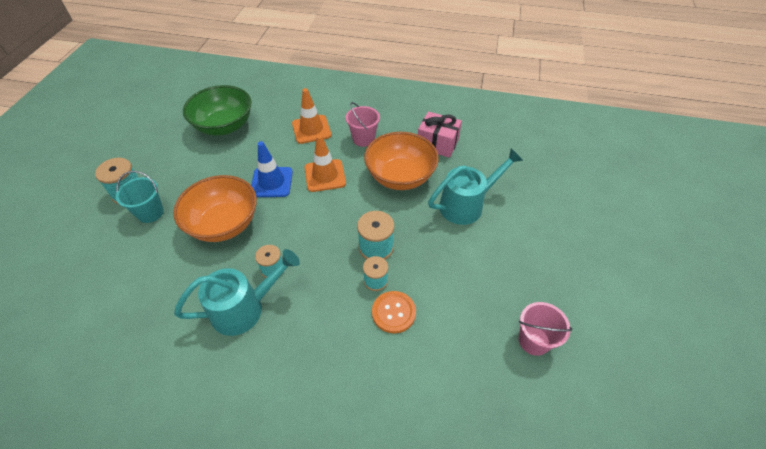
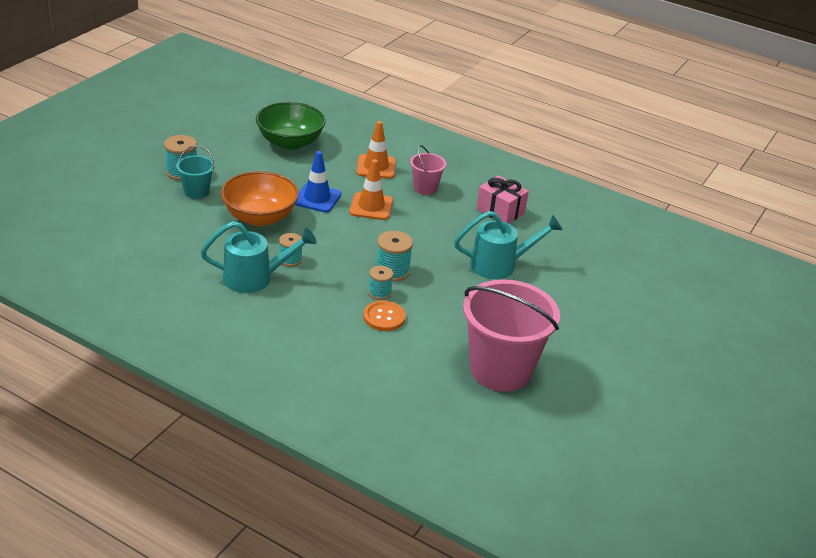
camera: 15 degrees right, 15 degrees down
orange bowl [364,132,439,190] -> none
pink bucket [519,302,573,356] -> pink bucket [463,280,560,392], size x2.11

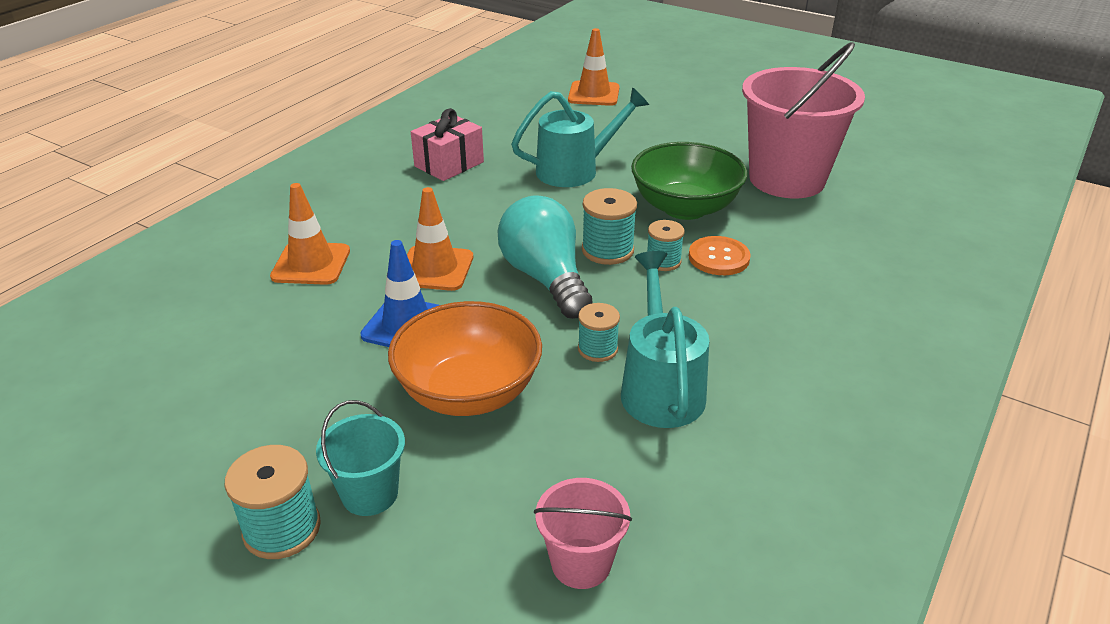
camera: 85 degrees left, 0 degrees up
green bowl [256,102,326,150] -> green bowl moved to [631,142,748,220]
pink bucket [410,145,446,195] -> pink bucket moved to [534,478,632,589]
turquoise watering can [454,211,562,279] -> turquoise watering can turned 75 degrees clockwise [511,87,649,187]
none -> turquoise light bulb [498,195,593,319]
none -> orange traffic cone [568,28,620,106]

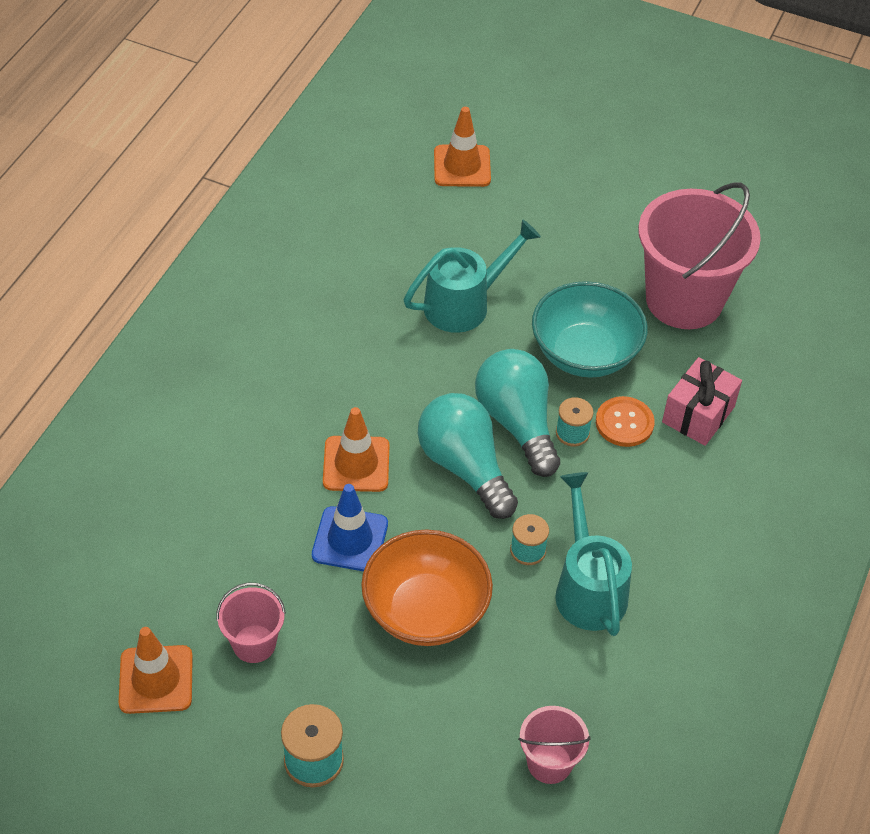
camera: 10 degrees left, 15 degrees up
orange traffic cone [270,183,350,285] -> orange traffic cone moved to [119,627,193,714]
turquoise bucket [316,400,405,516] -> none
pink gift [411,108,484,181] -> pink gift moved to [662,357,742,446]
turquoise spool [582,188,637,265] -> turquoise light bulb [475,349,560,477]
green bowl [631,142,748,220] -> turquoise bowl [532,281,648,378]
none -> pink bucket [216,583,286,663]

